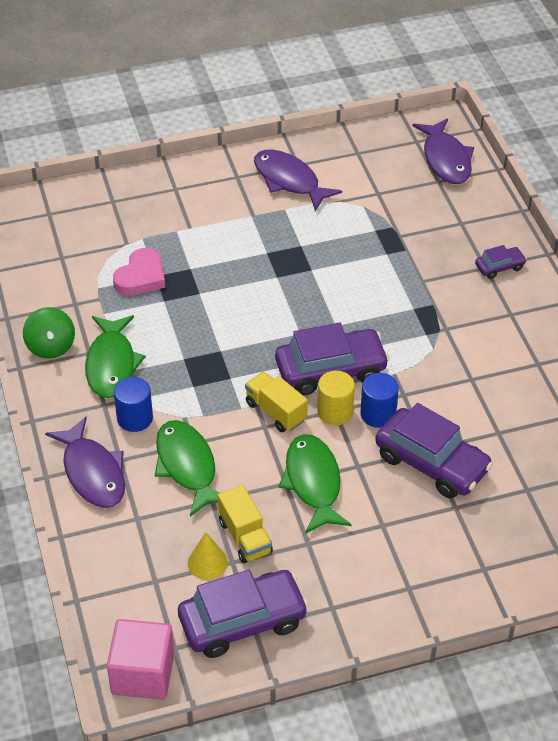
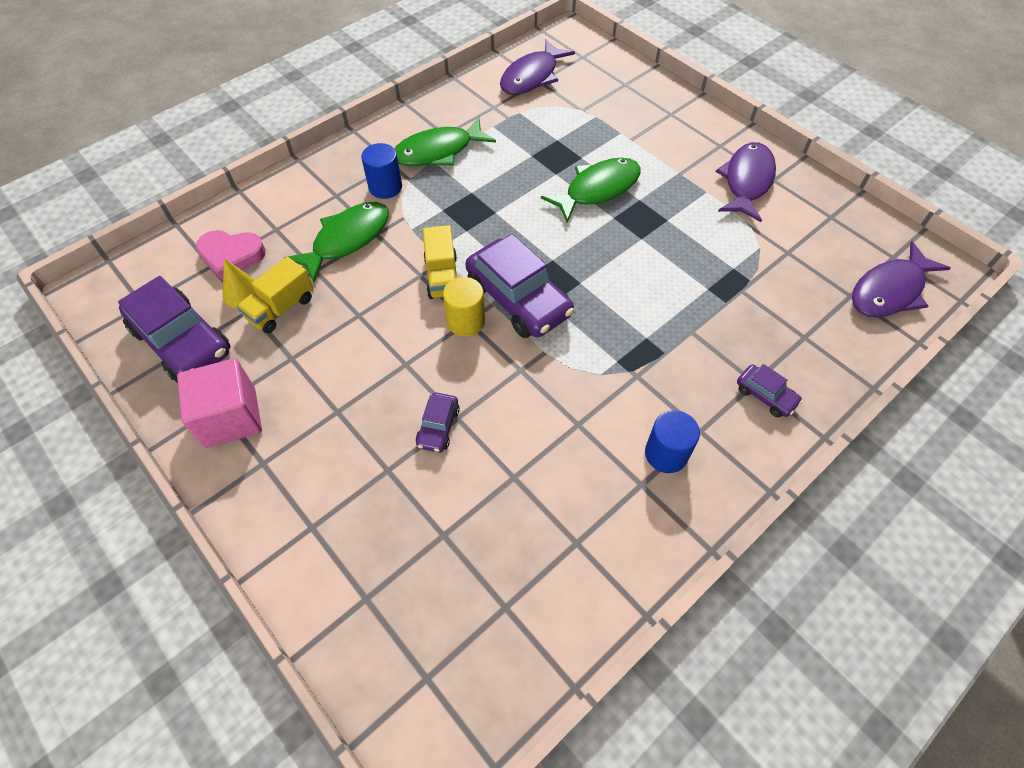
camera: 65 degrees right, 10 degrees up
green spinning top [23,307,75,359] -> none
purple fish [45,417,125,508] -> purple fish moved to [500,40,575,95]
pink cube [107,619,174,700] -> pink cube moved to [177,358,262,448]
pink heart [113,248,165,296] -> pink heart moved to [196,230,266,280]
yellow truck [245,371,308,432] -> yellow truck turned 150 degrees clockwise [423,225,457,299]
green fish [279,434,352,534] -> green fish moved to [541,158,641,223]
blue cylinder [360,373,399,428] -> blue cylinder moved to [645,410,700,473]
purple car [375,403,493,498] -> purple car [416,393,460,453], size x0.48

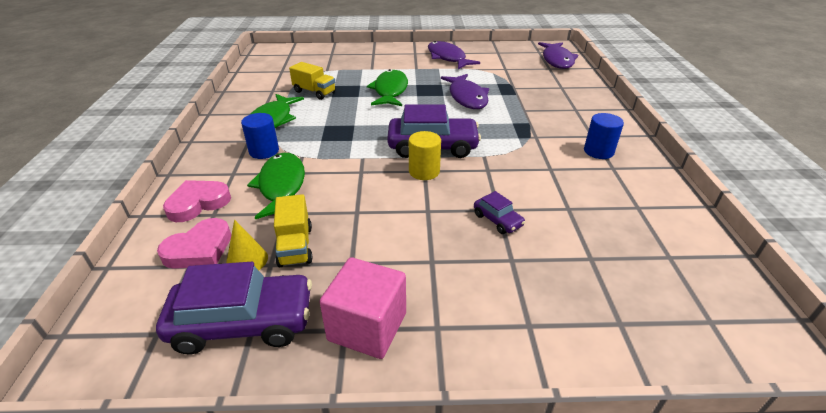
camera: 50 degrees left, 20 degrees down
yellow truck [423,225,457,299] -> yellow truck moved to [289,62,336,100]
purple fish [500,40,575,95] -> purple fish moved to [441,74,489,109]
purple car [737,364,803,417] -> none
none -> pink heart [163,180,231,222]

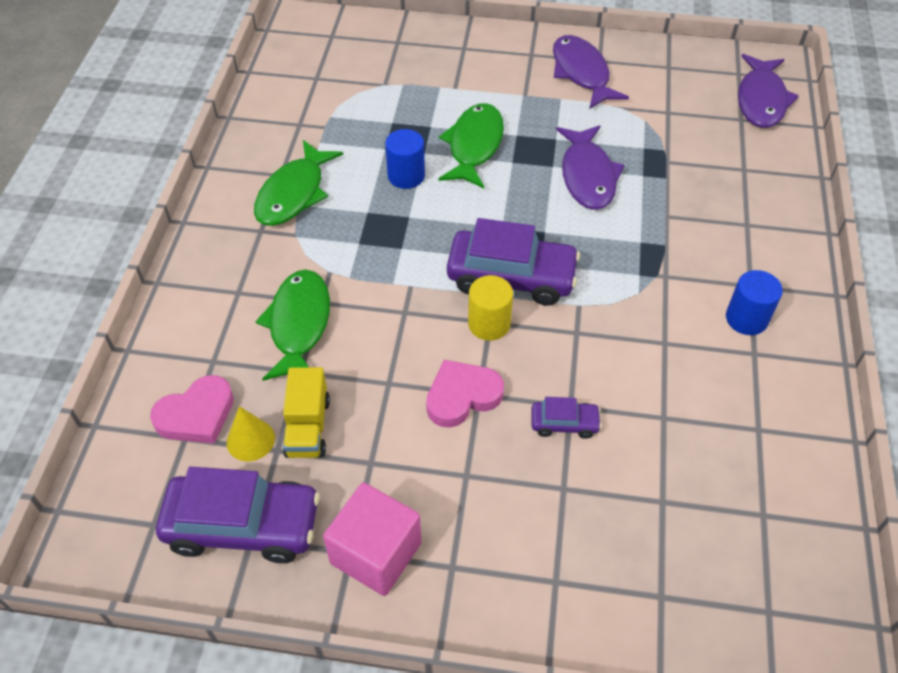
camera: 10 degrees right, 15 degrees up
pink heart [163,180,231,222] -> pink heart moved to [426,360,504,428]
blue cylinder [241,113,279,159] -> blue cylinder moved to [385,129,425,189]
yellow truck [289,62,336,100] -> none
purple car [474,191,525,234] -> purple car turned 60 degrees counterclockwise [531,397,602,439]

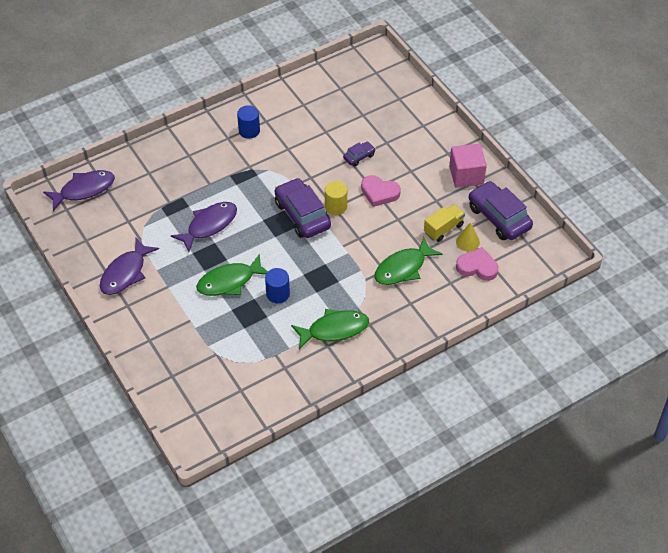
camera: 130 degrees left, 0 degrees up
purple car [531,397,602,439] -> purple car turned 90 degrees clockwise [343,142,376,166]

